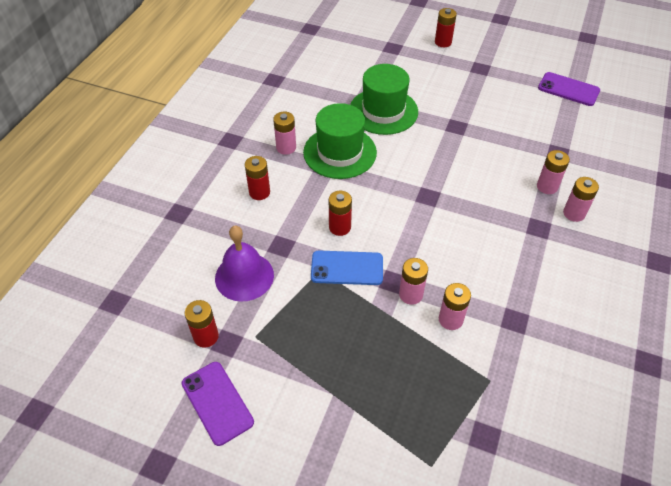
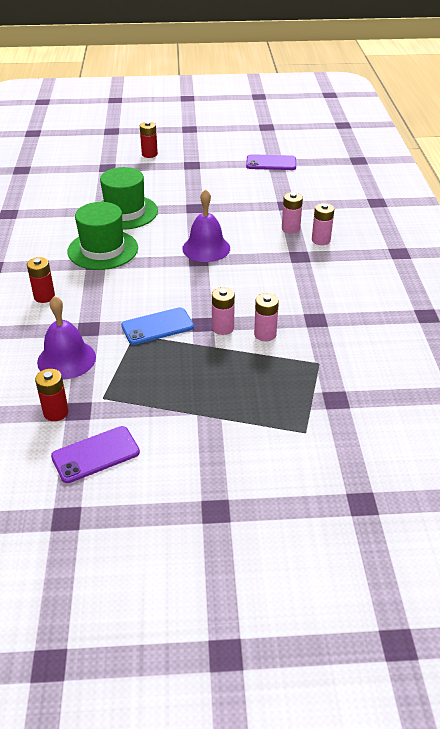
camera: 25 degrees left, 10 degrees down
purple phone [181,362,254,446] -> purple phone turned 60 degrees counterclockwise [51,426,140,483]
pink battery [273,112,296,155] -> none
red battery [329,191,352,236] -> none
none -> purple bell [182,189,230,262]

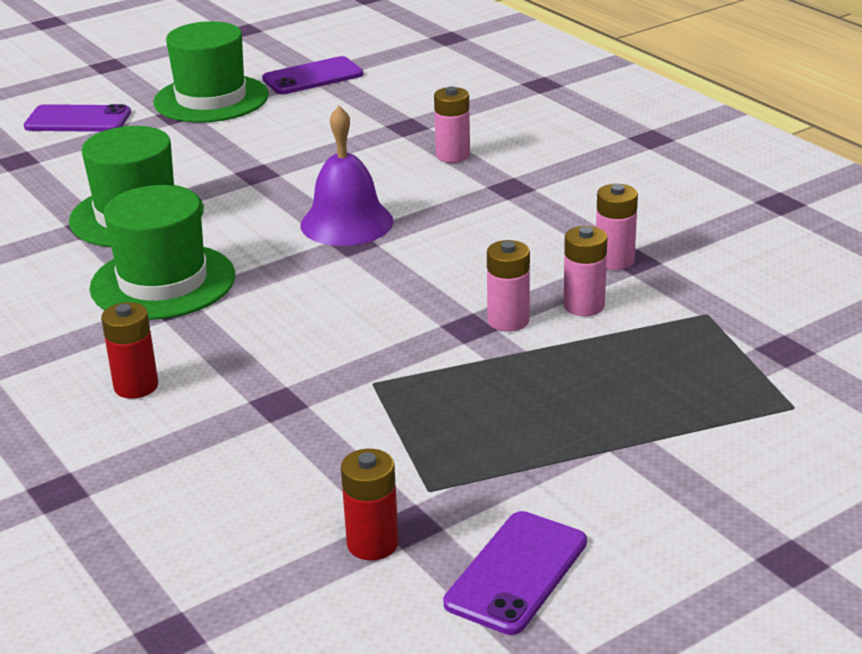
camera: 30 degrees left, 10 degrees down
purple bell [37,296,96,379] -> none
blue phone [121,307,194,345] -> none
red battery [140,121,158,158] -> purple phone [24,104,131,132]
pink battery [312,203,334,245] -> pink battery moved to [596,184,638,270]
none -> green hat [154,21,269,123]

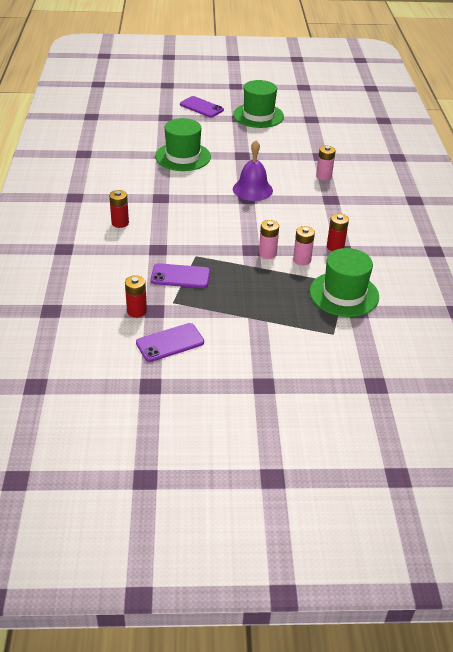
camera: 30 degrees right, 10 degrees up
green hat [89,185,235,320] -> green hat moved to [310,248,379,317]
purple phone [262,56,363,94] -> purple phone moved to [151,263,210,288]
pink battery [596,184,638,270] -> red battery [327,214,349,251]

